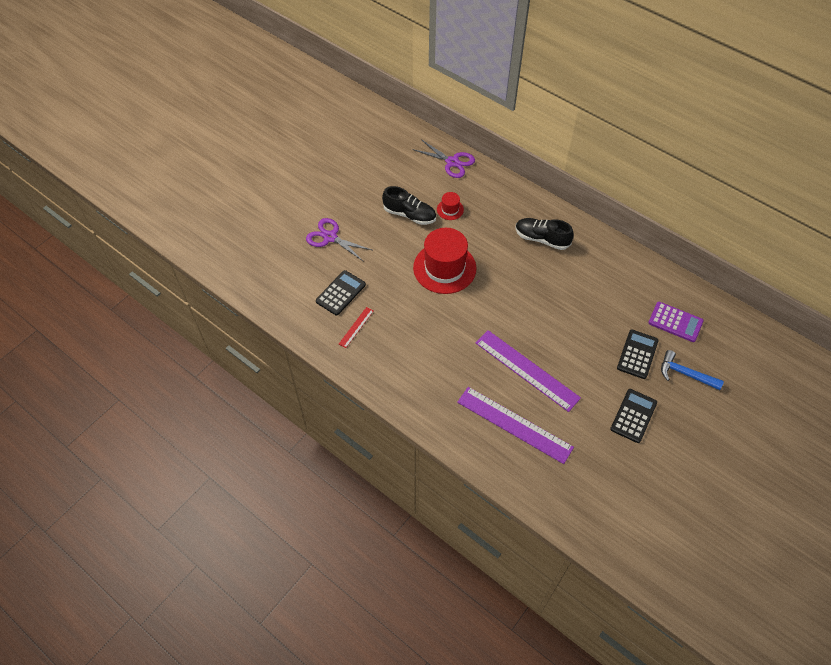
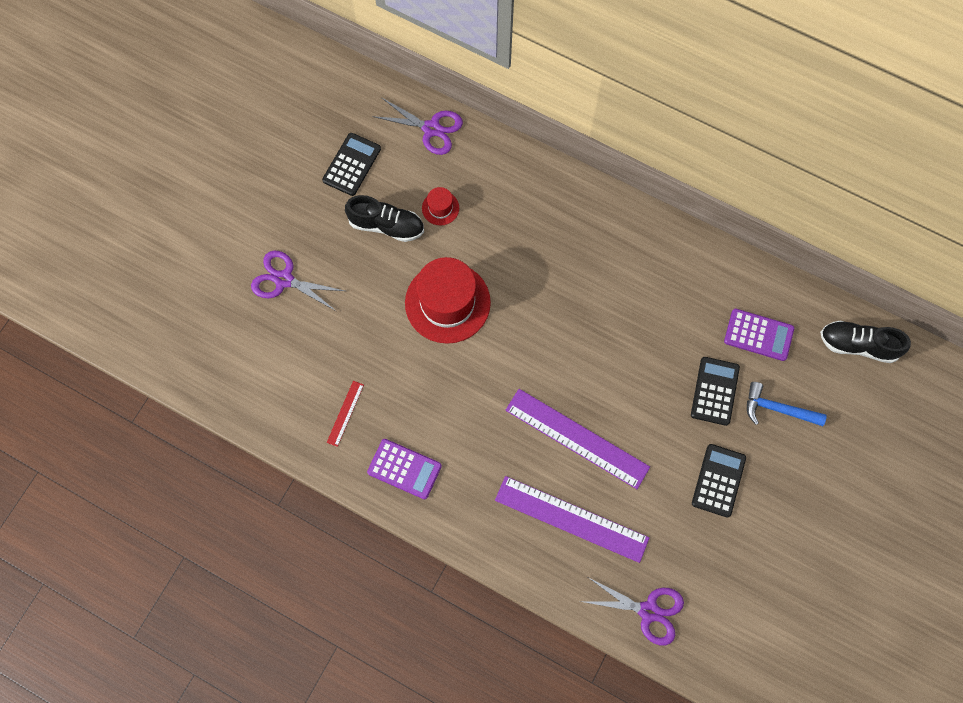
camera: 10 degrees left, 15 degrees up
black calculator [316,270,366,316] -> black calculator moved to [322,133,381,196]
black shoe [516,218,574,250] -> black shoe moved to [820,321,911,363]
none -> purple calculator [367,439,442,499]
none -> purple scissors [579,577,684,646]

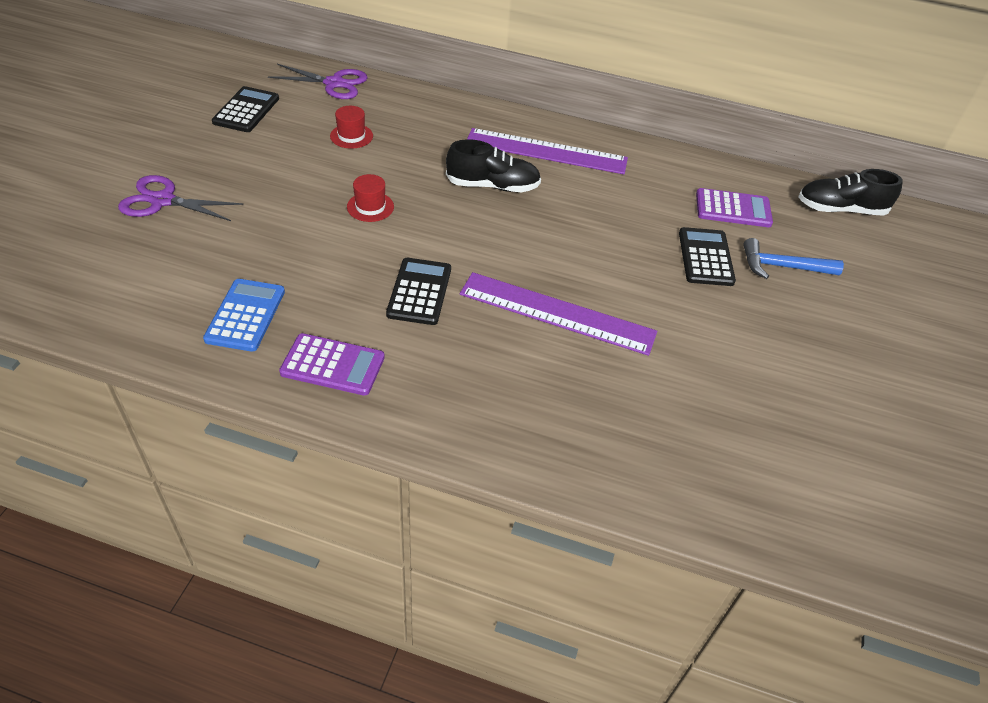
camera: 15 degrees left, 25 degrees down
red ruler [327,381,364,447] -> blue calculator [203,279,285,352]
black shoe [345,195,424,242] -> black shoe moved to [446,139,541,192]
red hat [405,257,491,344] -> red hat [347,174,394,222], size x0.45
purple ruler [495,476,649,563] -> purple ruler moved to [467,128,628,174]
purple scissors [579,577,684,646] -> none
black calculator [692,444,746,518] -> black calculator moved to [386,258,451,325]

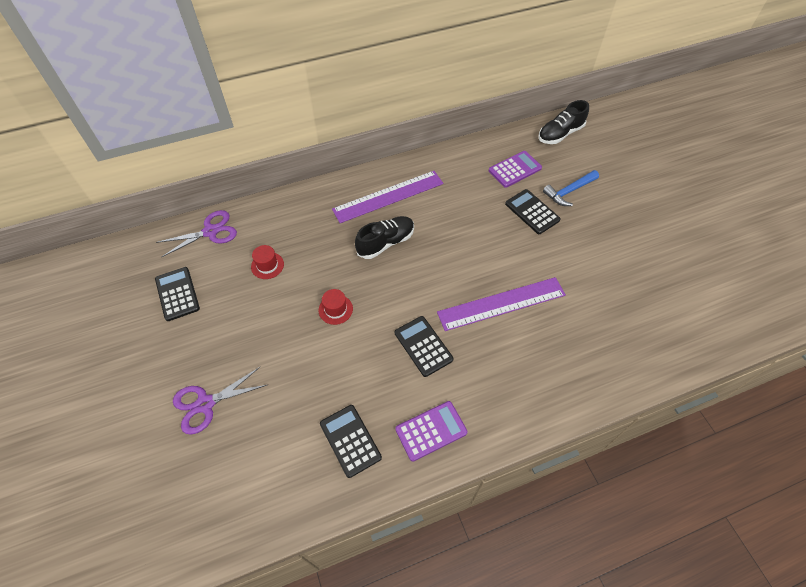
camera: 35 degrees left, 10 degrees up
blue calculator [203,279,285,352] -> black calculator [320,405,382,478]

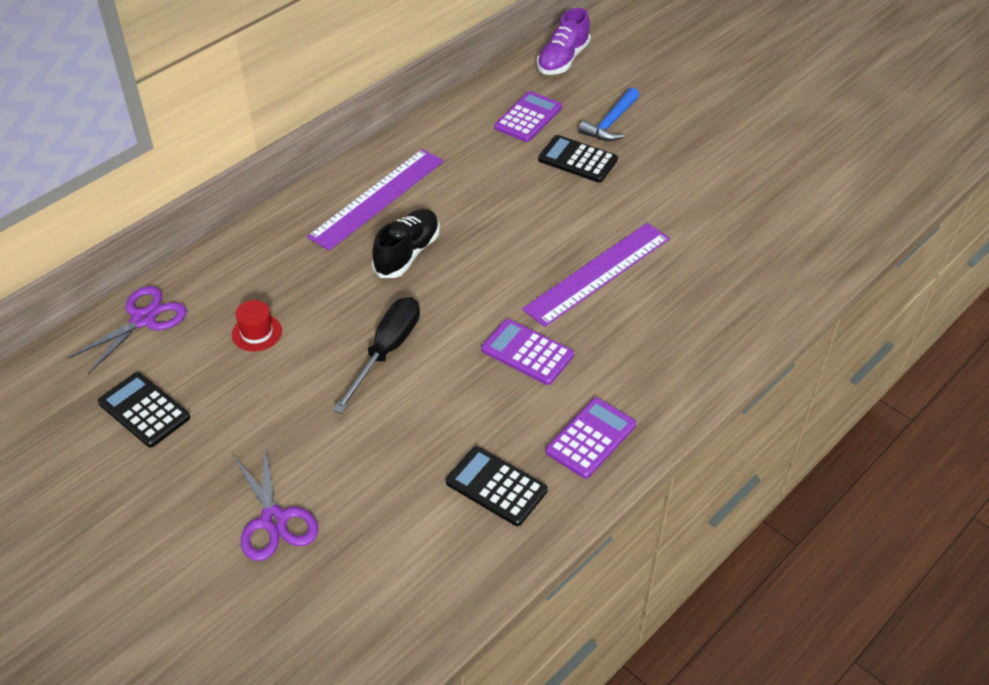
camera: 25 degrees left, 10 degrees down
purple scissors [173,367,267,435] -> purple scissors turned 60 degrees counterclockwise [233,447,318,561]
red hat [318,289,353,325] -> black screwdriver [333,297,420,414]
black calculator [395,316,454,377] -> purple calculator [481,319,574,385]
black shoe [538,100,589,144] -> purple shoe [537,8,591,75]

